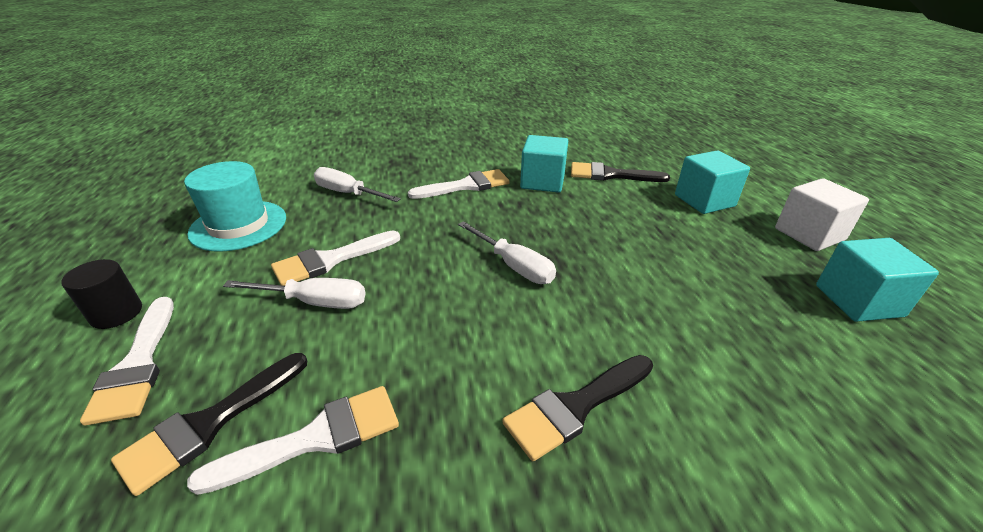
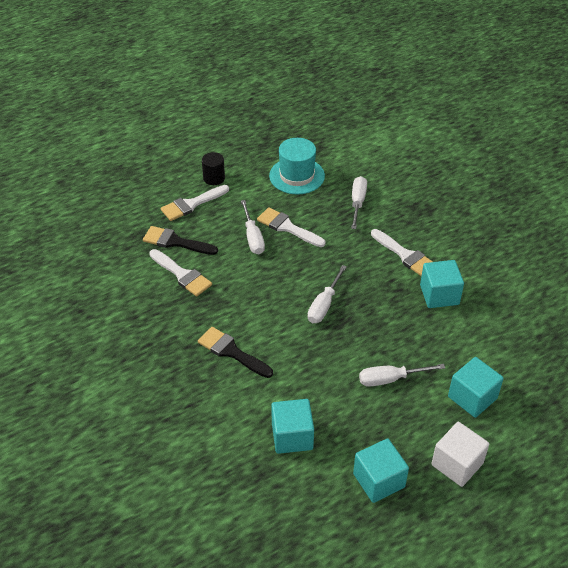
camera: 70 degrees right, 10 degrees up
black brush [571,162,670,182] -> none
none -> turquoise cube [271,399,314,454]
none -> white screwdriver [359,364,445,387]

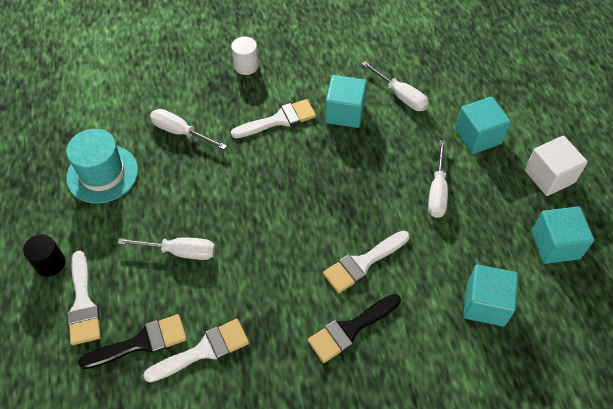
camera: 70 degrees left, 10 degrees up
black brush [143,226,218,255] -> black brush turned 150 degrees counterclockwise [78,314,187,369]
white brush [257,207,326,247] -> white brush moved to [323,230,410,293]
white screwdriver [308,265,347,323] -> white screwdriver moved to [362,61,429,111]
none -> white cylinder [231,37,259,75]

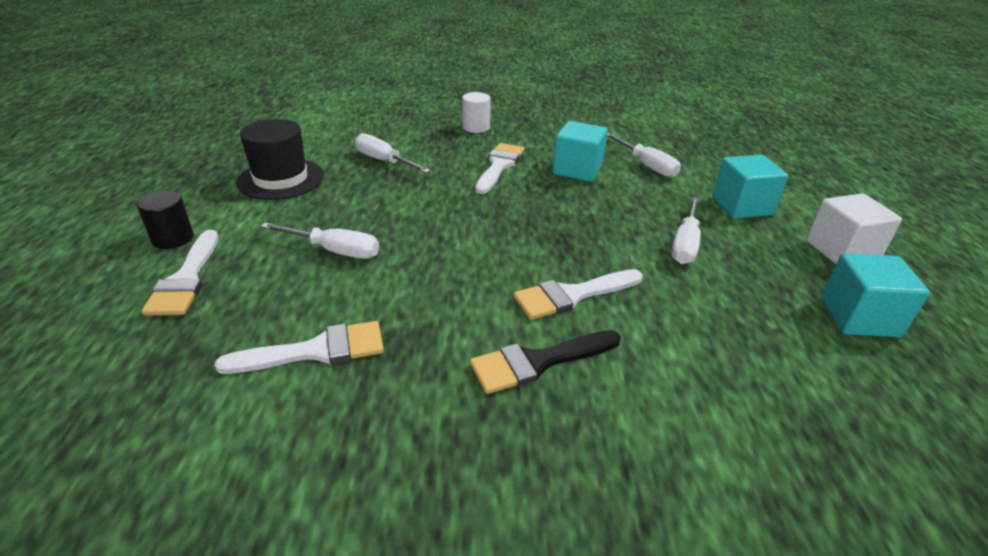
camera: 10 degrees right, 20 degrees down
turquoise hat [66,129,138,204] -> black hat [236,119,324,200]
black brush [78,314,187,369] -> none
white brush [231,99,316,138] -> white brush turned 60 degrees counterclockwise [475,143,524,194]
turquoise cube [463,264,518,327] -> none

